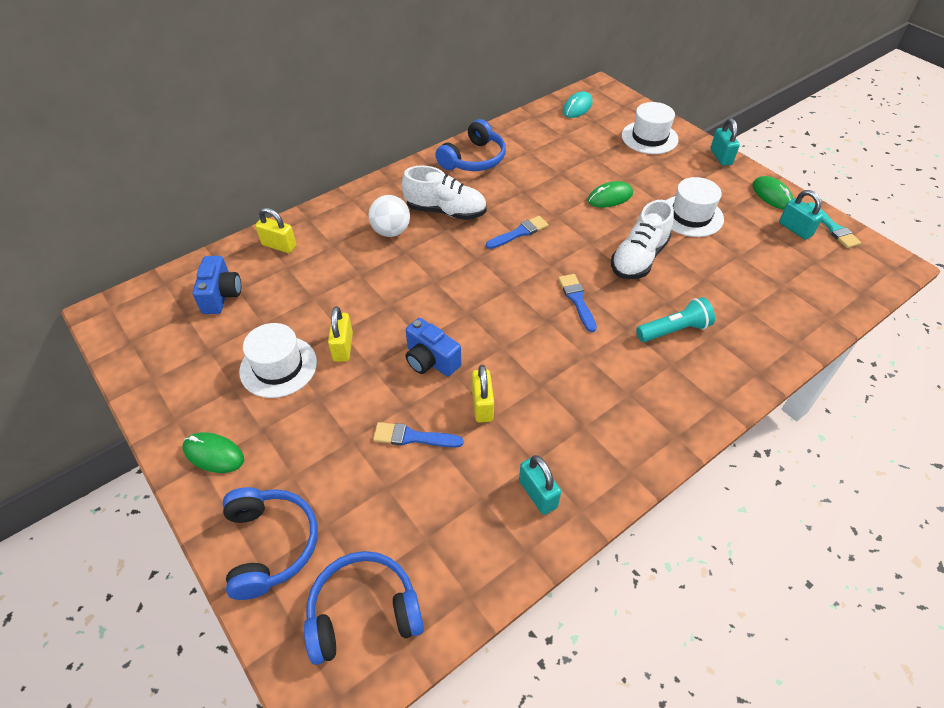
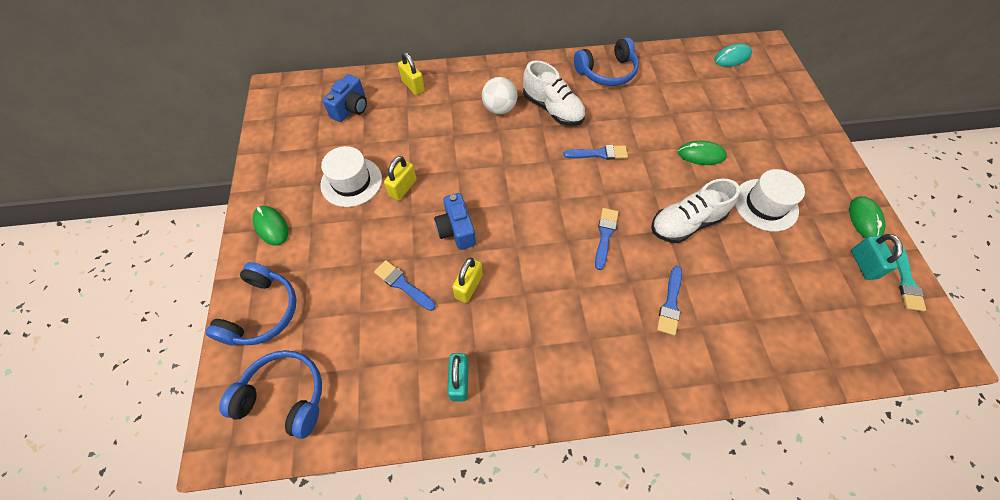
camera: 30 degrees right, 10 degrees up
white hat [622,102,679,154] -> none
turquoise flashlight [636,297,715,342] -> blue brush [657,266,682,336]
turquoise padlock [710,118,740,166] -> none

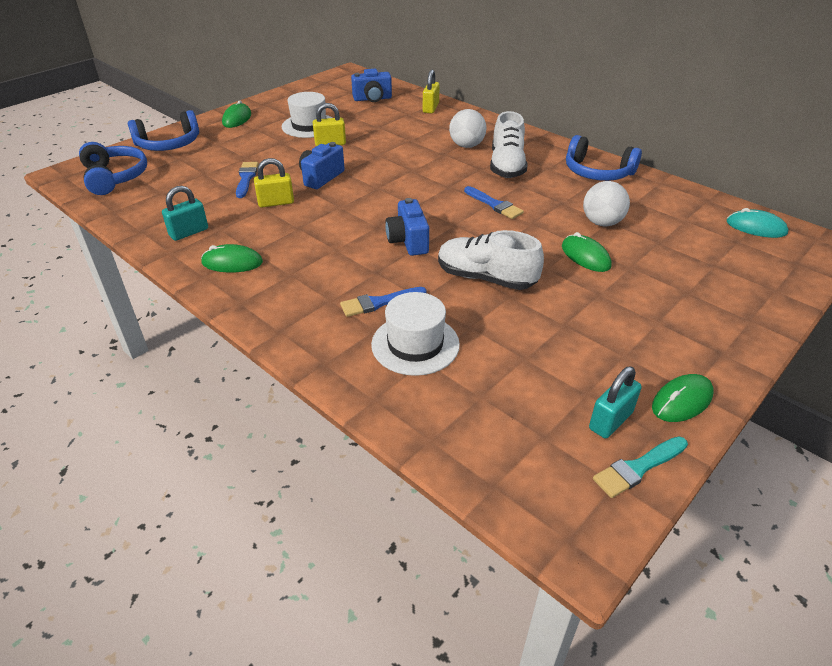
camera: 50 degrees right, 20 degrees down
blue brush [595,208,619,270] -> blue camera [385,198,429,256]
white hat [735,169,805,232] -> white hat moved to [371,292,460,376]
none -> green mouse [201,244,263,273]
none -> white ball [583,181,630,226]

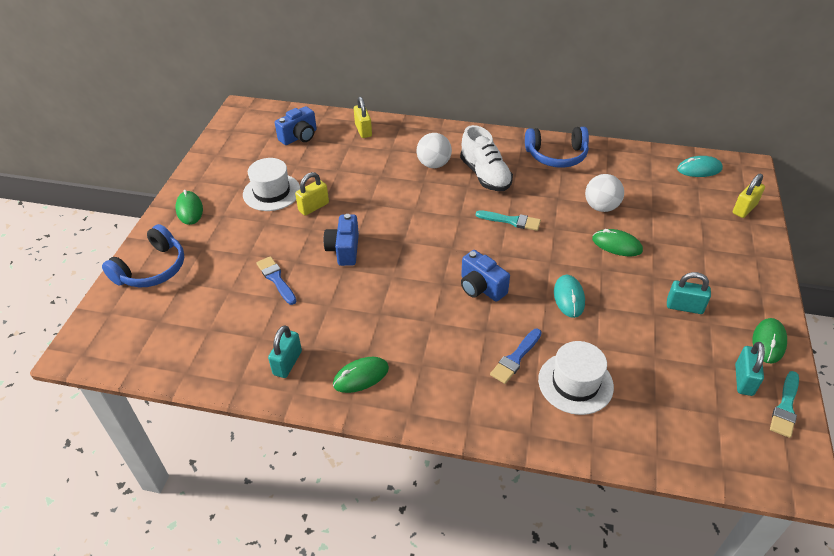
camera: 30 degrees left, 5 degrees up
blue headphones [79,142,147,195] -> none
yellow padlock [254,158,294,208] -> yellow padlock moved to [733,174,765,218]
white shoe [438,230,544,290] -> turquoise mouse [554,275,585,318]
blue brush [464,186,524,219] -> turquoise brush [476,210,541,231]
none -> turquoise padlock [667,272,711,314]

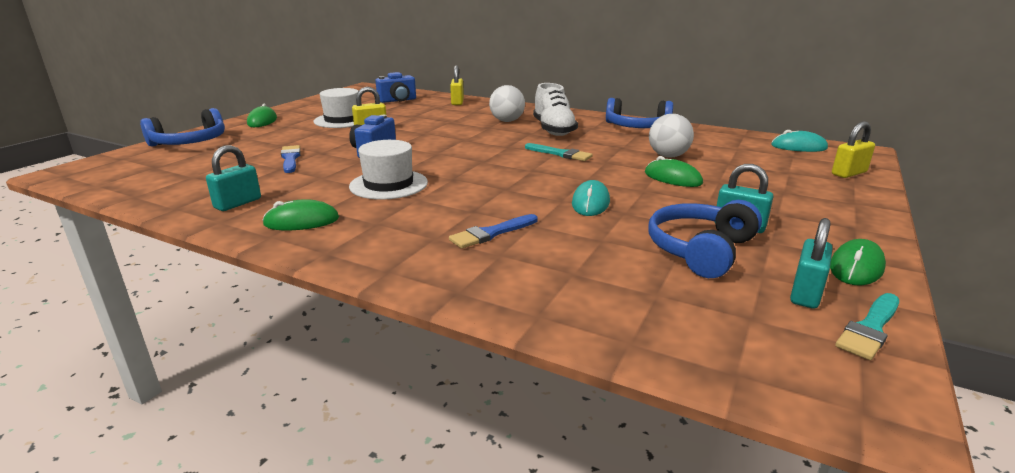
camera: 15 degrees right, 20 degrees down
blue camera [461,250,510,302] -> none
white hat [538,341,614,415] -> white hat moved to [349,140,428,200]
none -> blue headphones [648,200,762,278]

